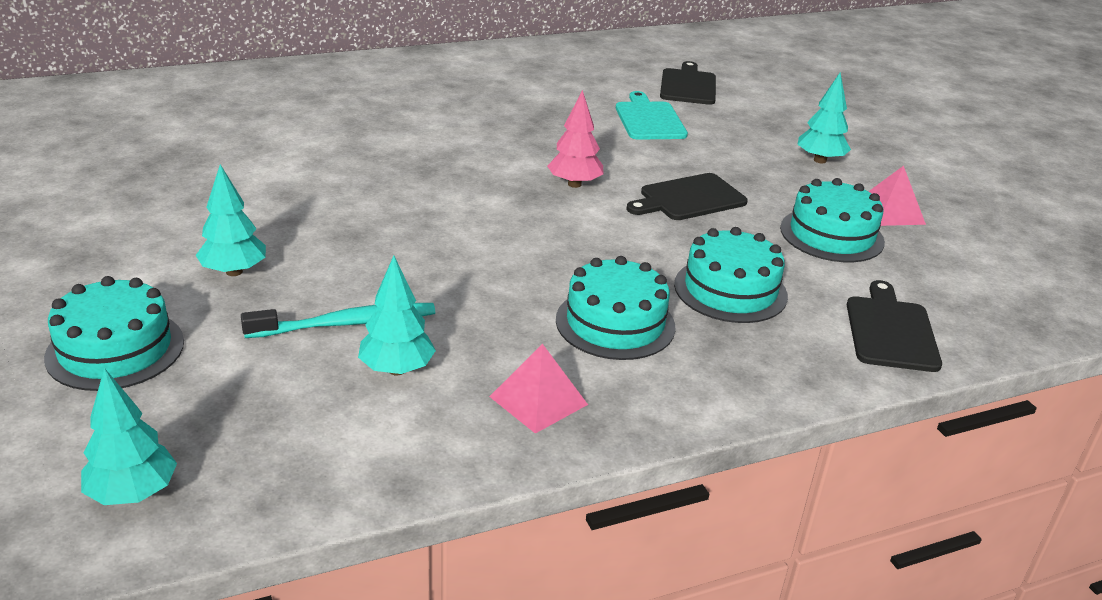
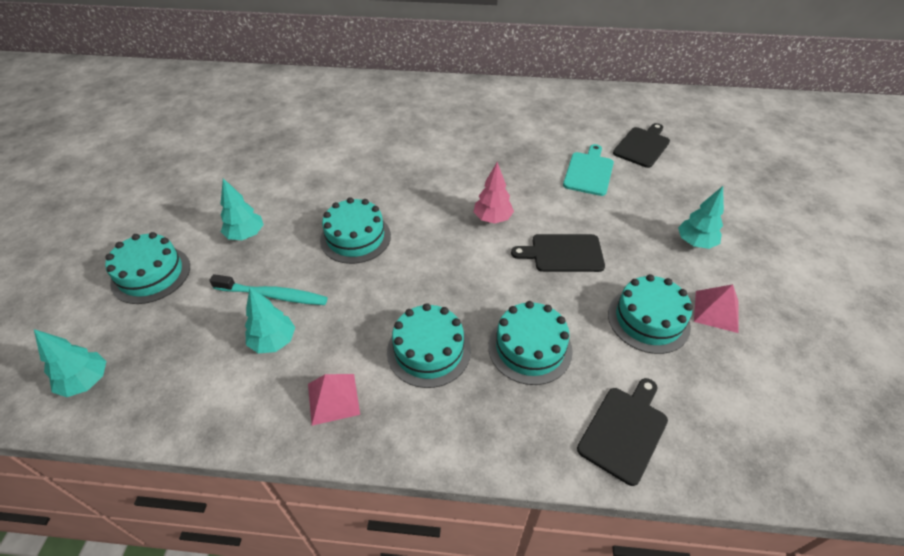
camera: 30 degrees right, 15 degrees up
none -> turquoise cake [320,197,391,264]

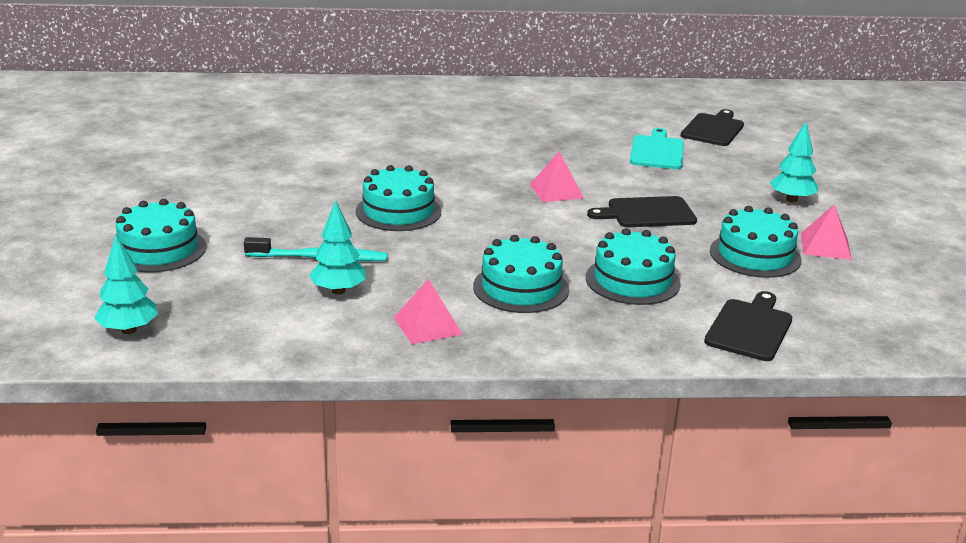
camera: 10 degrees left, 20 degrees down
turquoise tree [221,178,264,240] -> none
pink tree [474,162,514,223] -> pink pyramid [530,151,584,202]

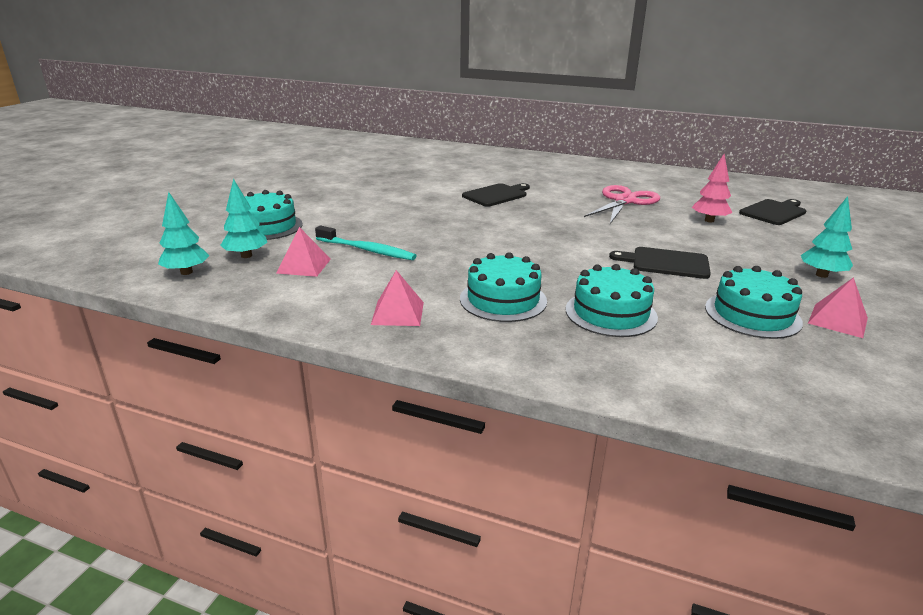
camera: 25 degrees right, 0 degrees up
turquoise tree [309,200,366,295] -> turquoise tree moved to [220,179,267,258]
turquoise cake [356,165,441,231] -> none
pink pyramid [530,151,584,202] -> pink pyramid moved to [276,227,331,277]
turquoise cutting board [630,128,684,169] -> pink tree [692,154,733,222]
black cutting board [704,291,792,361] -> black cutting board moved to [462,183,530,207]
none -> pink scissors [584,185,660,224]

